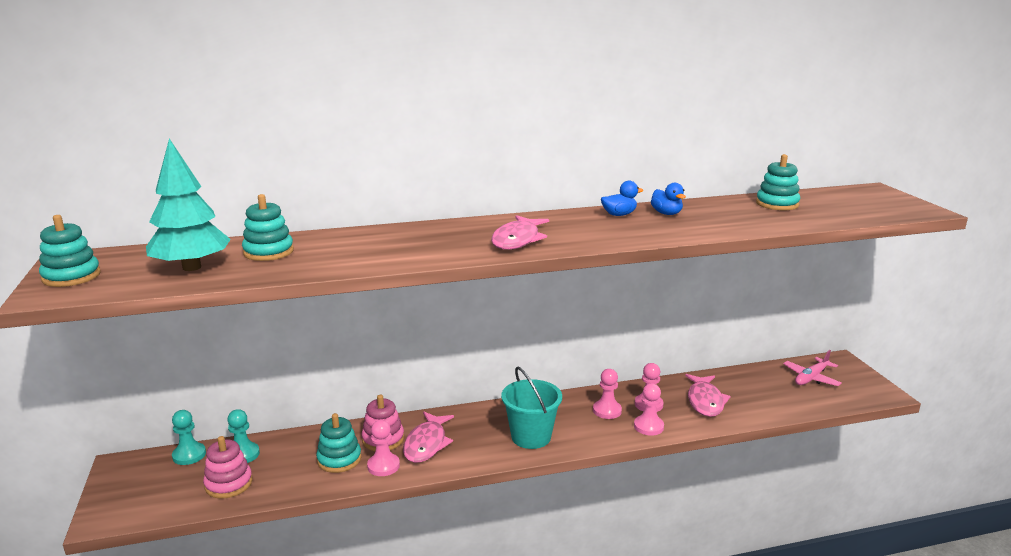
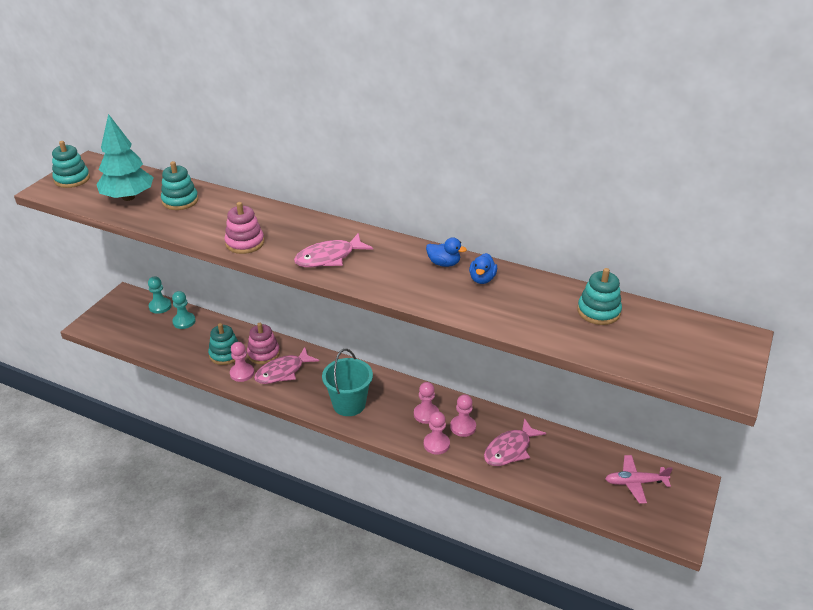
camera: 40 degrees right, 15 degrees up
pink stacking toy [203,436,253,499] -> pink stacking toy moved to [225,202,264,254]

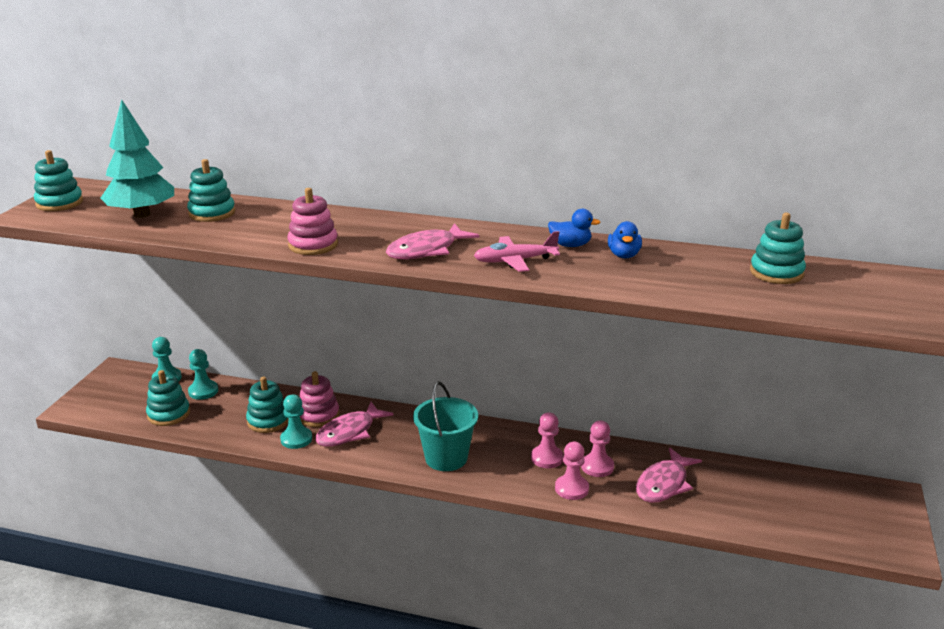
camera: 10 degrees left, 10 degrees down
pink pawn [230,342,254,382] -> turquoise pawn [280,394,312,449]
pink plane [605,455,673,504] -> pink plane moved to [474,231,560,272]
none -> turquoise stacking toy [146,370,190,426]

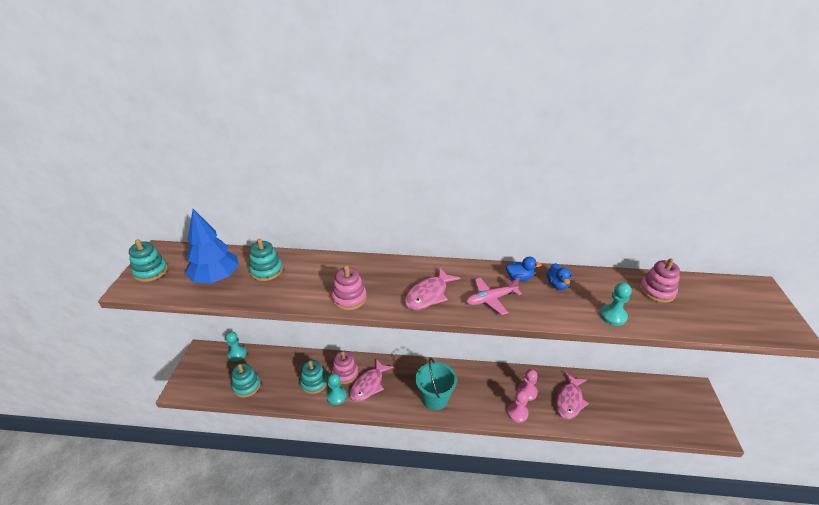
camera: 10 degrees left, 10 degrees up
turquoise tree [100,99,174,218] -> blue tree [185,209,239,283]
turquoise pawn [188,349,218,400] -> turquoise pawn moved to [600,282,632,326]
pink pawn [531,412,563,468] -> none
turquoise stacking toy [750,212,806,284] -> pink stacking toy [640,258,680,303]

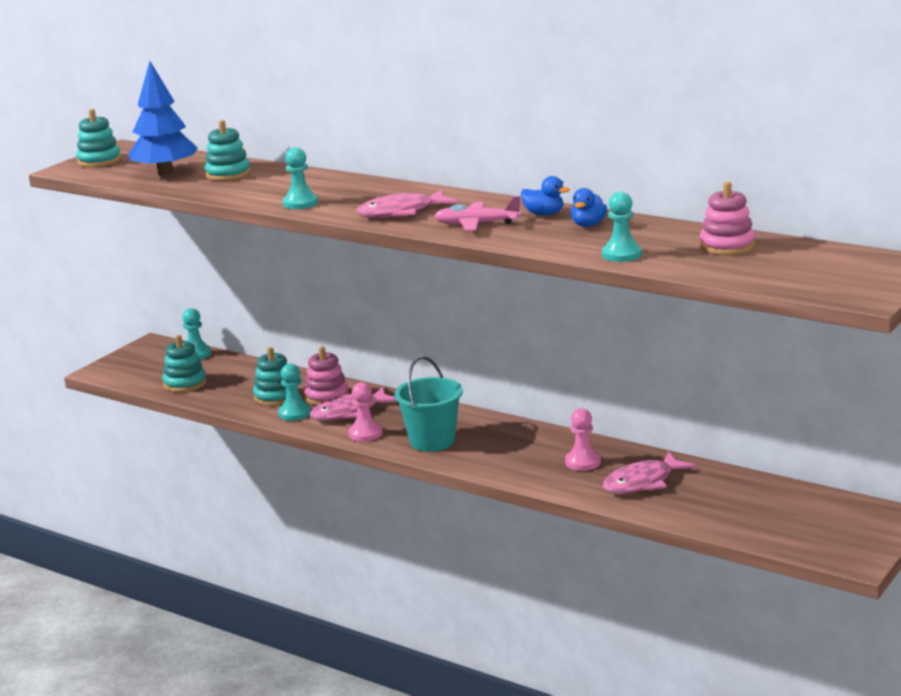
camera: 30 degrees right, 15 degrees down
pink stacking toy [332,265,367,310] -> turquoise pawn [283,147,318,209]
pink pawn [507,390,529,423] -> pink pawn moved to [349,382,382,441]

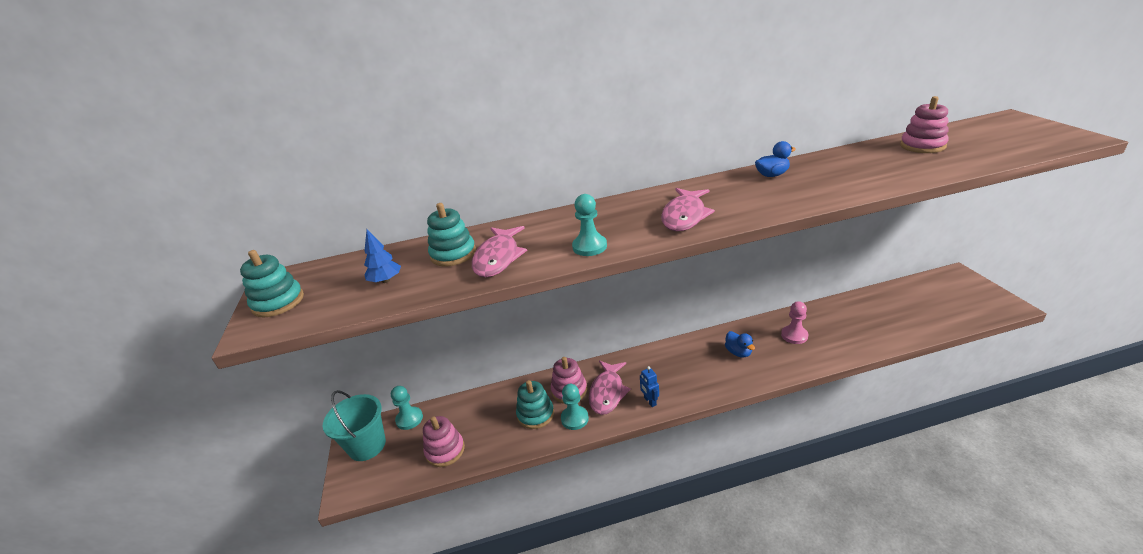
camera: 45 degrees left, 10 degrees up
blue tree [128,61,198,175] -> blue tree [364,230,401,283], size x0.48
turquoise stacking toy [162,335,206,392] -> pink stacking toy [423,416,465,467]
pink pawn [349,382,382,441] -> blue robot [640,366,659,407]
turquoise bucket [395,356,463,452] -> turquoise bucket moved to [323,390,386,461]
pink plane [434,196,521,231] -> none
blue duck [570,188,607,227] -> blue duck moved to [725,331,755,357]
turquoise pawn [602,192,642,262] -> none
pink fish [603,452,696,494] -> pink fish moved to [472,226,527,277]

